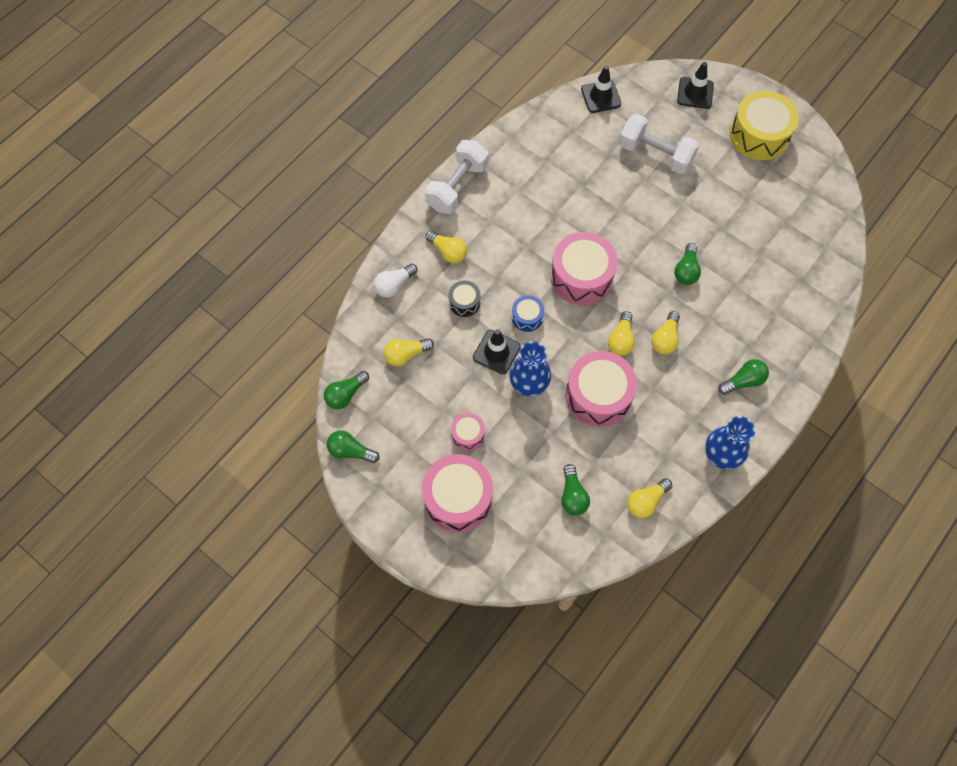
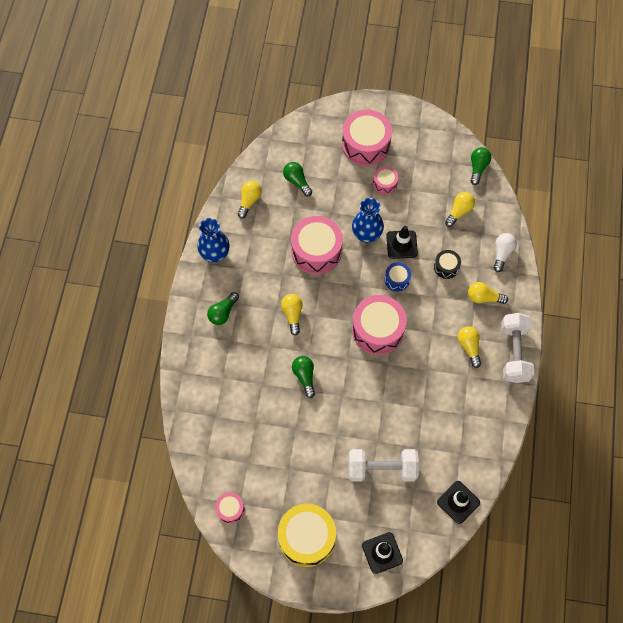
camera: 150 degrees right, 0 degrees up
green light bulb [327,430,380,463] -> none
yellow light bulb [608,311,635,356] -> yellow light bulb moved to [458,326,481,368]
none -> pink drum [215,492,245,524]

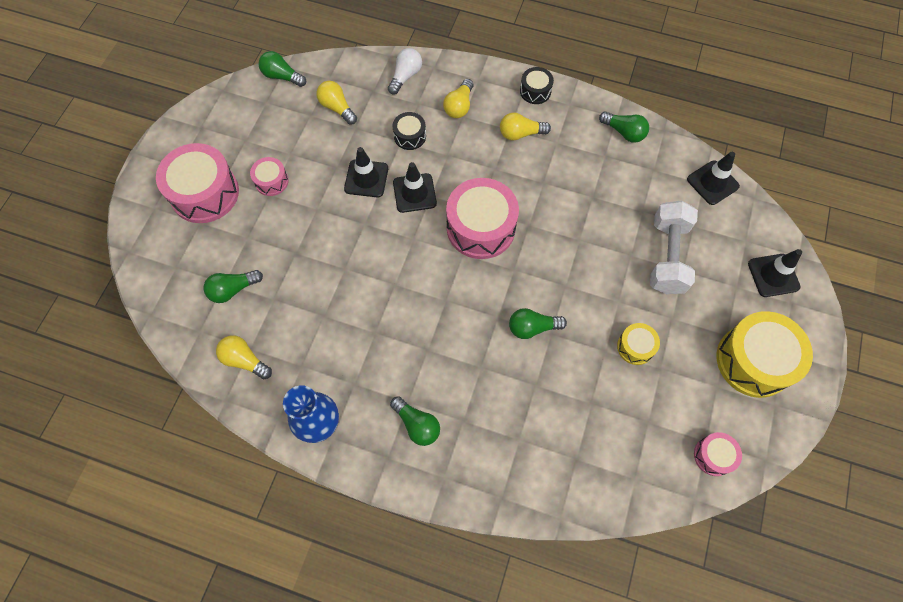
camera: 80 degrees left, 0 degrees up
yellow light bulb [281,294,303,336] -> none
pink drum [291,216,343,274] -> none
blue vase [352,198,384,243] -> none
blue drum [385,262,411,291] -> black traffic cone [393,162,437,213]
white light bulb [494,233,517,272] -> white light bulb turned 90 degrees clockwise [388,48,422,94]
white dumbbell [501,313,534,383] -> black drum [520,67,554,104]
none -> green light bulb [599,111,649,142]
none -> yellow drum [617,323,660,365]

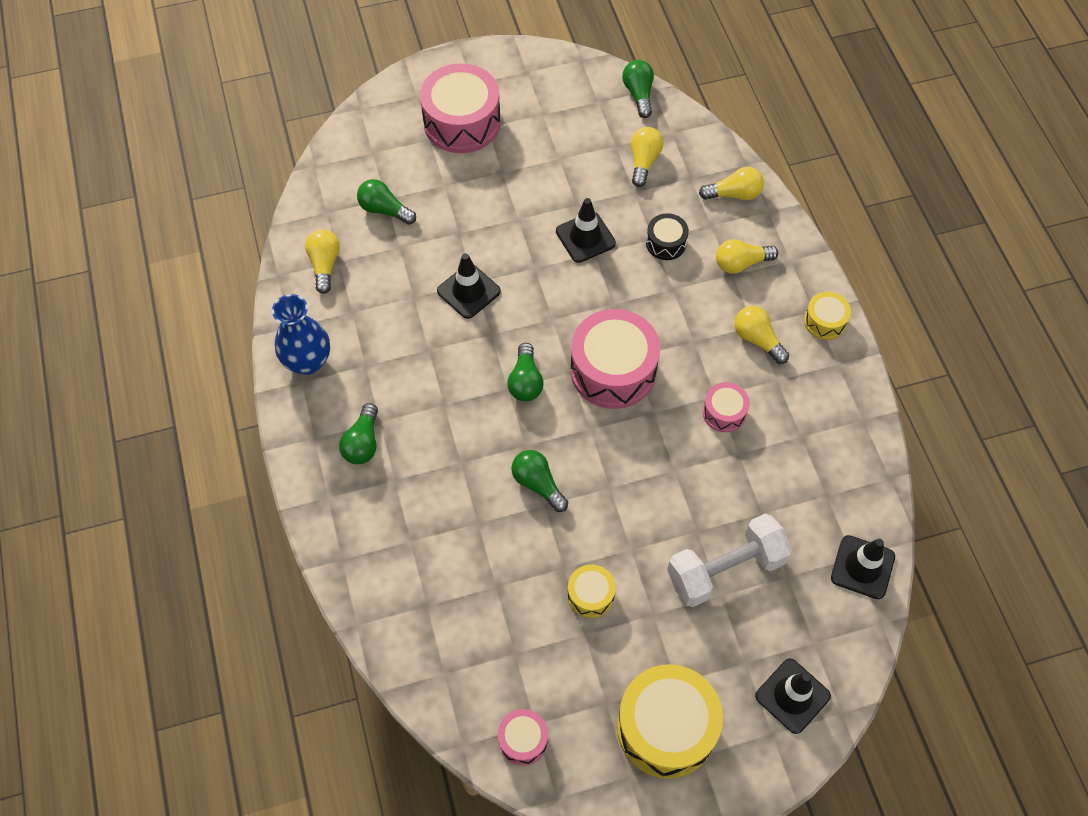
camera: 55 degrees right, 5 degrees down
pink drum [250,157,289,196] -> pink drum moved to [703,382,750,432]
white light bulb [388,48,422,94] -> yellow light bulb [699,167,764,200]
black traffic cone [393,162,437,213] -> black traffic cone moved to [437,253,501,319]
black drum [520,67,554,104] -> yellow drum [804,292,851,340]
green light bulb [599,111,649,142] -> green light bulb moved to [507,343,544,401]

